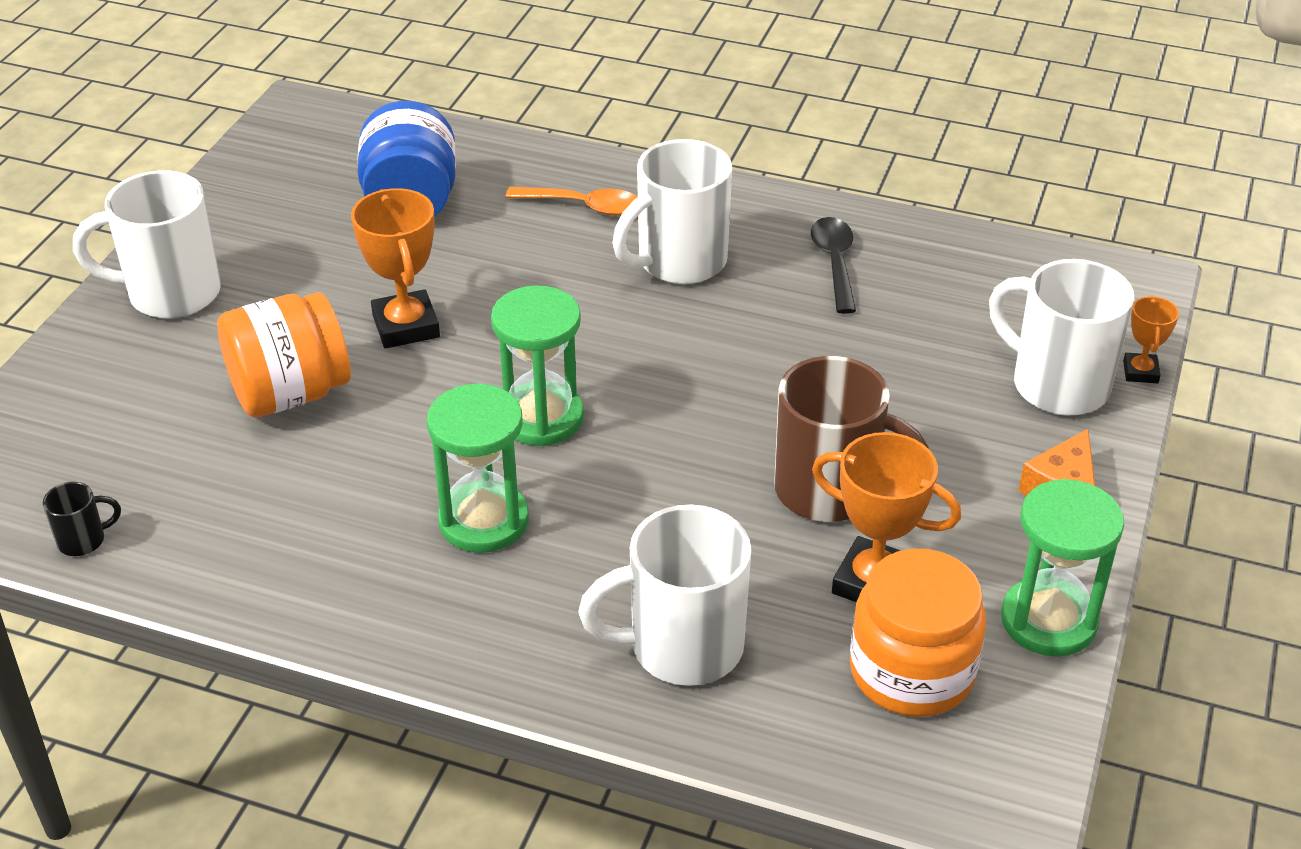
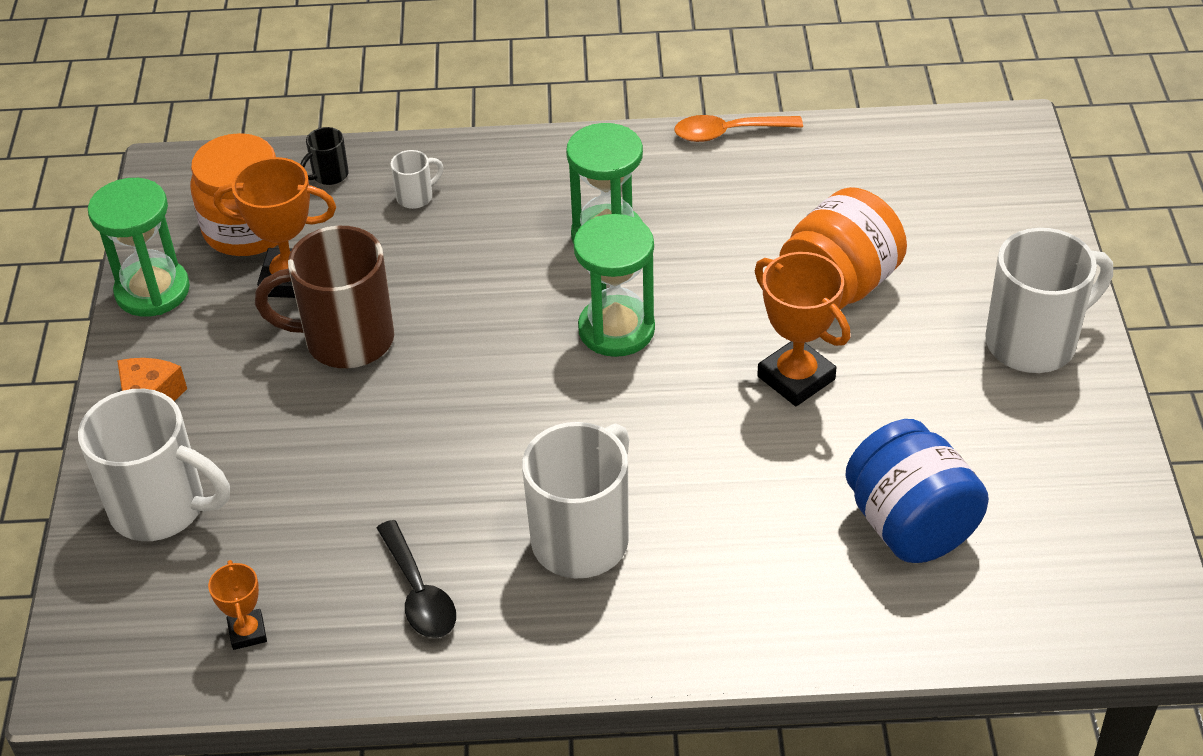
camera: 160 degrees right, 5 degrees up
black mug [43,482,121,556] -> black mug moved to [300,127,349,185]
orange spoon [505,187,637,216] -> orange spoon moved to [674,115,803,142]
white mug [578,505,751,686] -> white mug [391,150,443,209], size x0.44
orange trophy [1123,295,1179,383] -> orange trophy moved to [208,560,267,650]

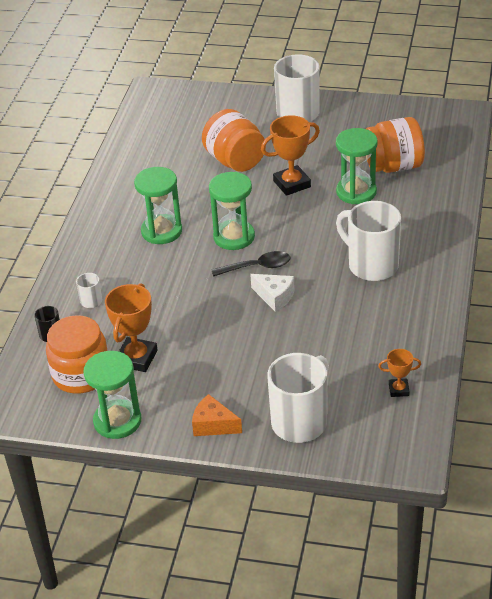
camera: 75 degrees left, 5 degrees down
brown mug [255,226,395,368] -> none
black spoon [377,520,456,638] -> black spoon moved to [211,251,290,277]
orange spoon [674,115,803,142] -> none
blue jar [845,419,989,563] -> orange jar [366,117,425,173]
none -> white cheese [250,274,295,312]
none -> green hourglass [336,128,378,204]

